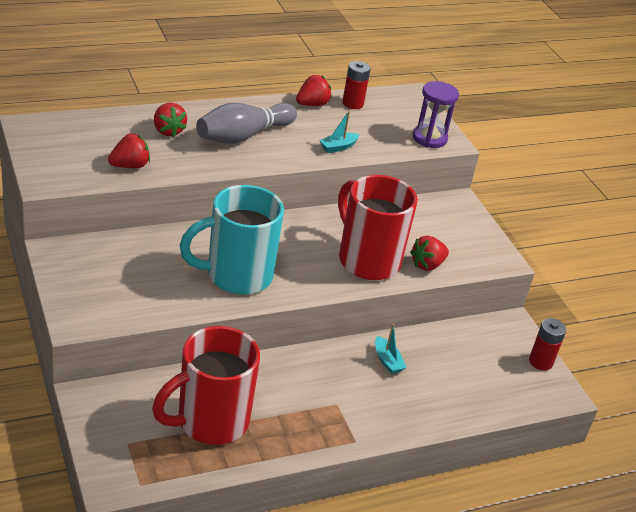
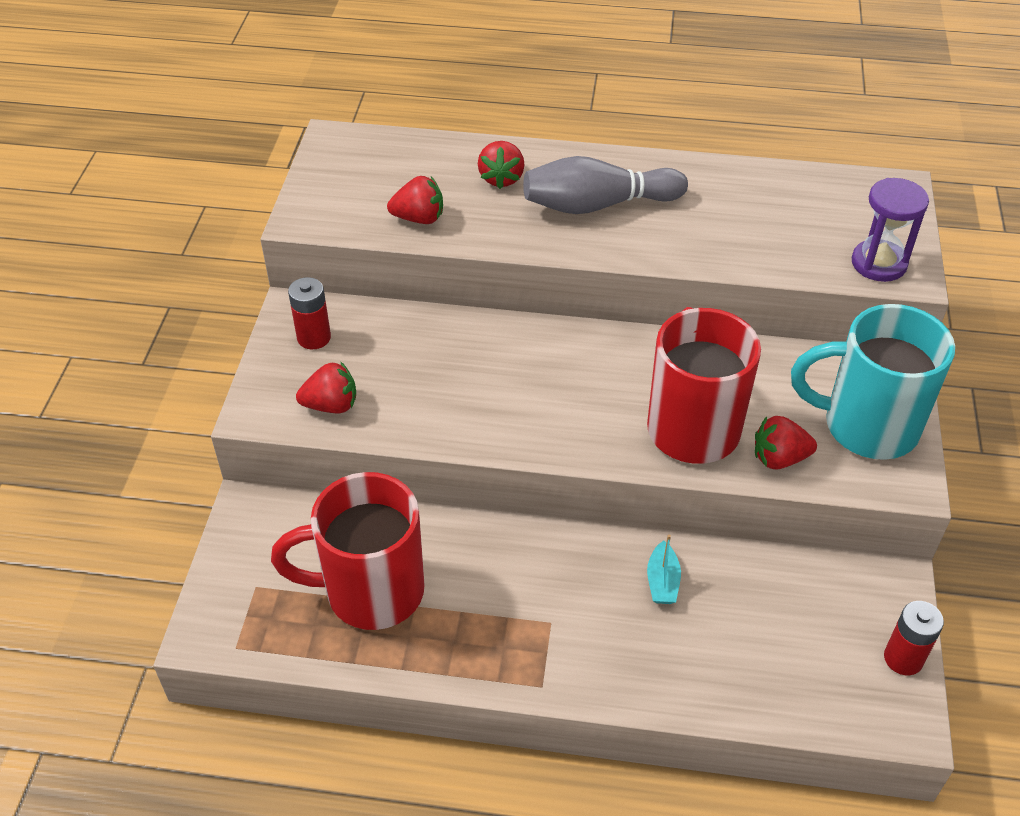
camera: 35 degrees right, 10 degrees up
turquoise mug [179,185,284,295] -> turquoise mug moved to [791,304,955,460]
red strawberry [296,75,332,106] -> red strawberry moved to [296,361,356,413]
turquoise boat [319,111,360,153] -> none
red battery [342,61,371,109] -> red battery moved to [288,277,331,349]

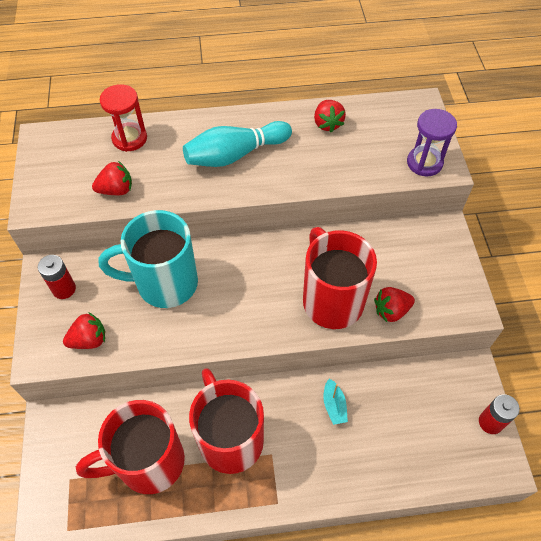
camera: 15 degrees left, 10 degrees up
red strawberry [478,141,525,189] -> red strawberry moved to [314,100,346,133]
grey bowling pin [523,156,688,214] -> turquoise bowling pin [183,121,292,167]
turquoise mug [791,304,955,460] -> turquoise mug moved to [98,210,198,308]
none -> red hourglass [100,84,147,152]
none -> red mug [189,368,264,474]

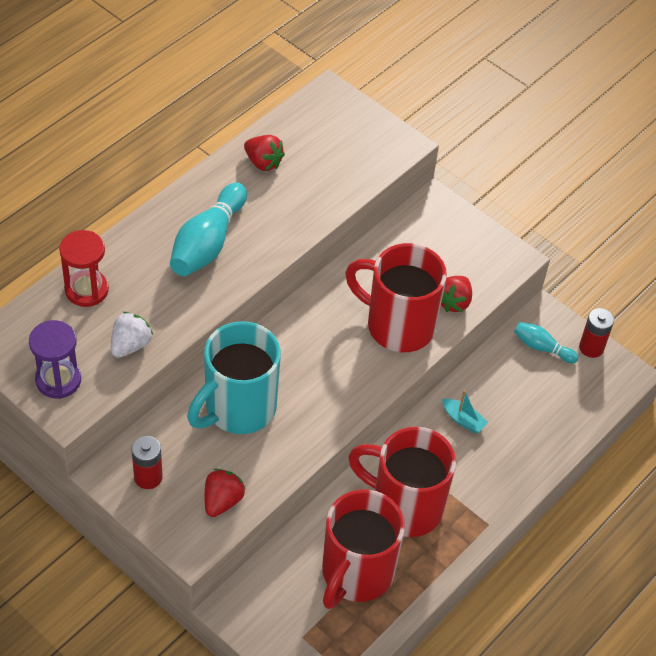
camera: 45 degrees left, 5 degrees down
red strawberry [92,161,132,195] -> white strawberry [111,312,153,358]
purple hourglass [407,109,457,176] -> purple hourglass moved to [29,320,81,399]
none -> turquoise bowling pin [514,322,579,363]

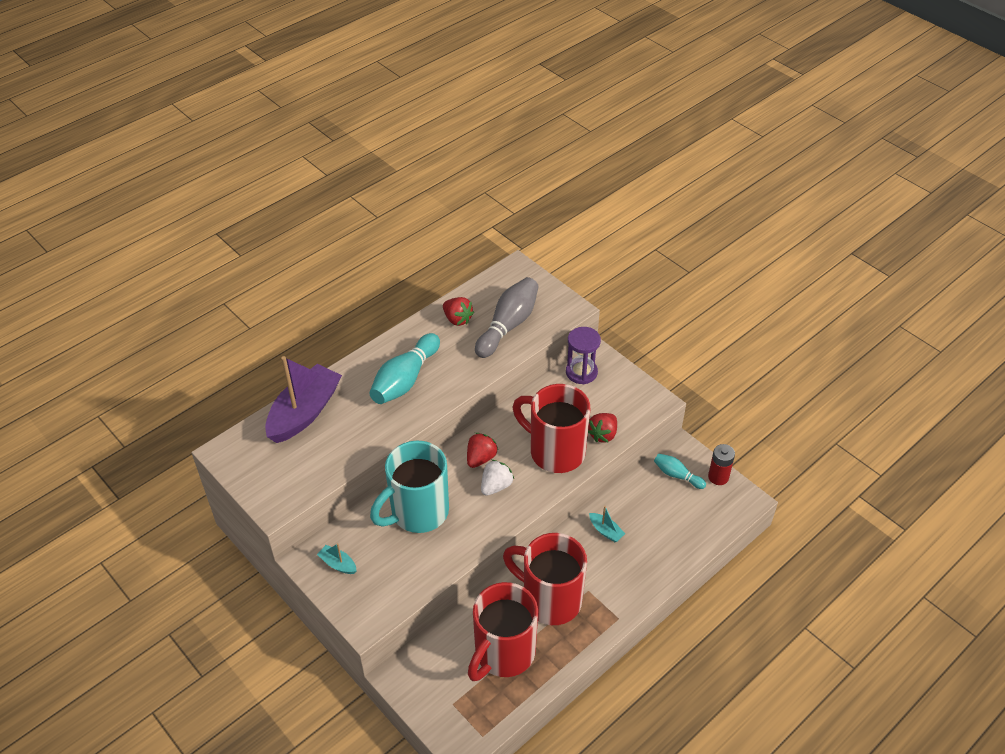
camera: 10 degrees right, 5 degrees down
purple hourglass [29,320,81,399] -> purple hourglass moved to [566,327,601,384]
red hourglass [59,230,109,307] -> purple boat [265,356,342,443]
white strawberry [111,312,153,358] -> white strawberry moved to [481,460,514,496]
red battery [132,436,163,489] -> turquoise boat [317,543,357,574]
red strawberry [205,469,245,517] -> red strawberry moved to [467,433,498,468]
none -> grey bowling pin [475,277,539,358]

